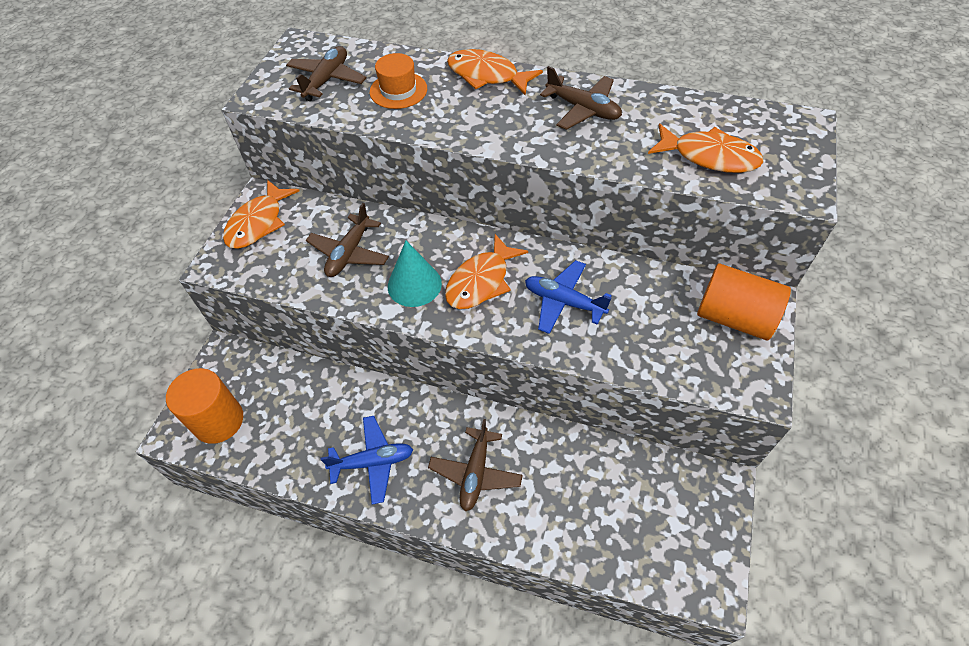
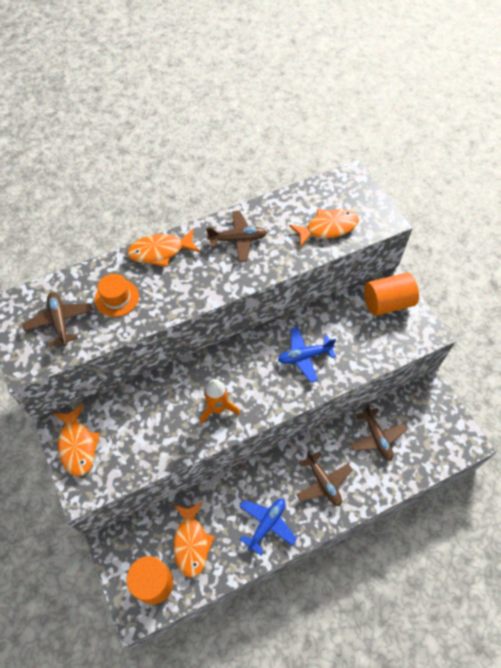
camera: 45 degrees left, 5 degrees up
brown plane [306,203,389,277] -> brown plane moved to [350,405,407,461]
turquoise cone [388,241,442,307] -> orange rocket [200,379,240,424]
orange fish [445,234,528,309] -> orange fish moved to [174,502,215,578]

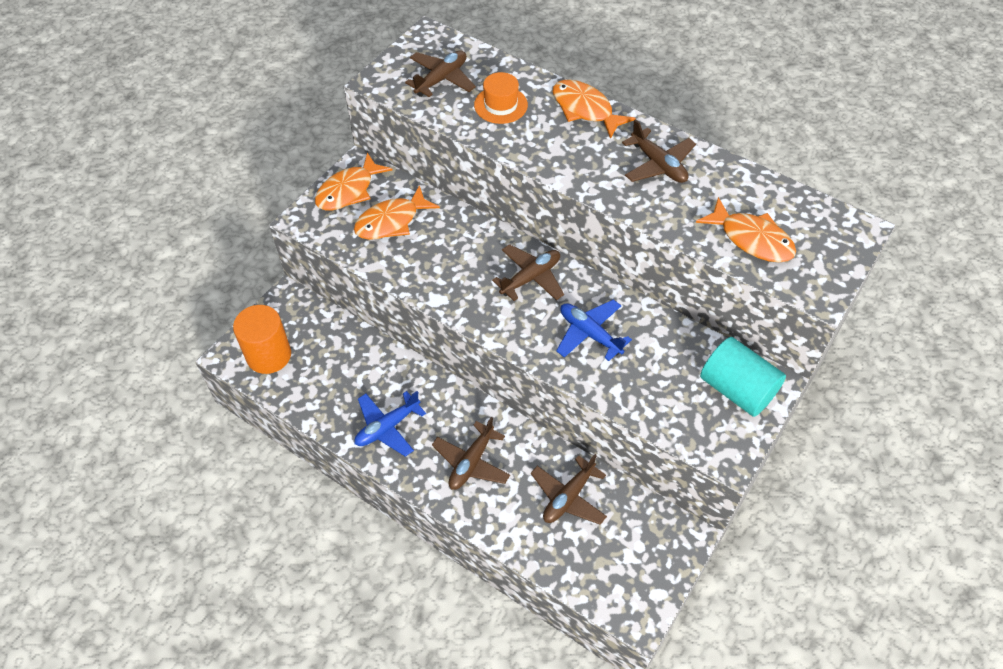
camera: 60 degrees right, 5 degrees down
orange fish [174,502,215,578] -> orange fish moved to [354,185,440,240]
orange rocket [200,379,240,424] -> none
blue plane [240,499,297,556] -> blue plane turned 135 degrees clockwise [354,391,426,457]
orange cylinder [364,273,419,316] -> turquoise cylinder [700,337,786,417]
none -> brown plane [492,244,564,301]

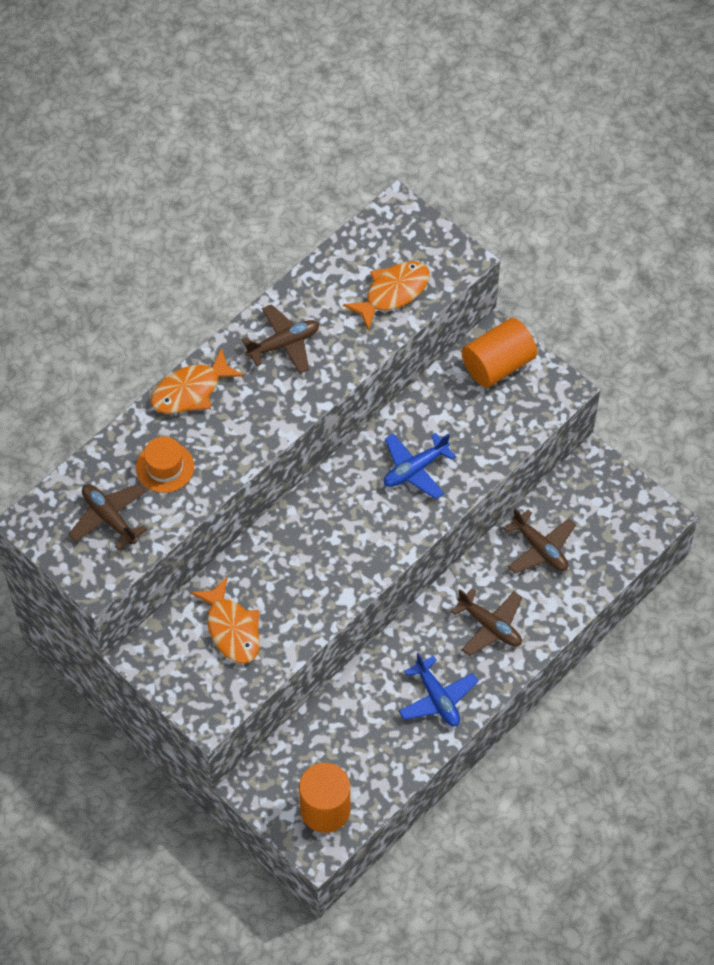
camera: 80 degrees left, 5 degrees up
orange fish [315,152,392,211] -> none
brown plane [492,244,564,301] -> none
turquoise cylinder [700,337,786,417] -> orange cylinder [462,318,537,388]

